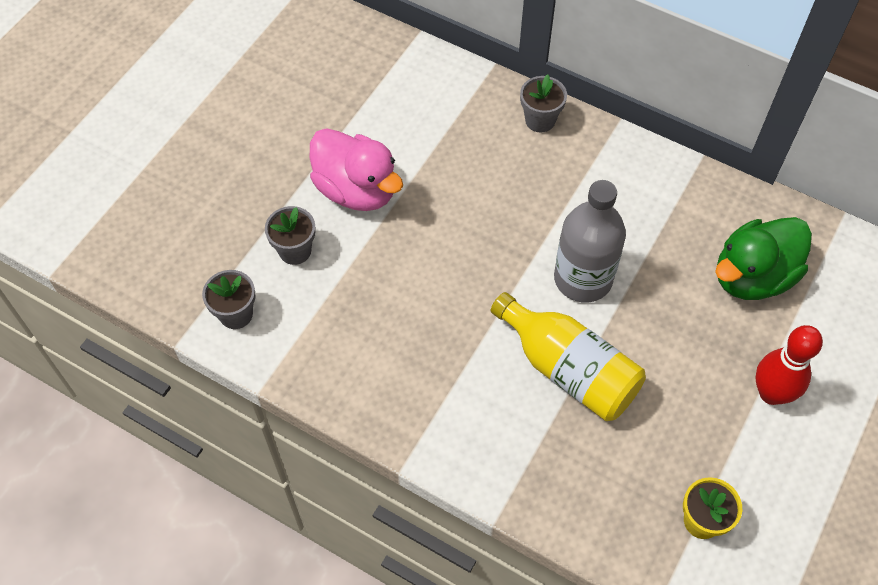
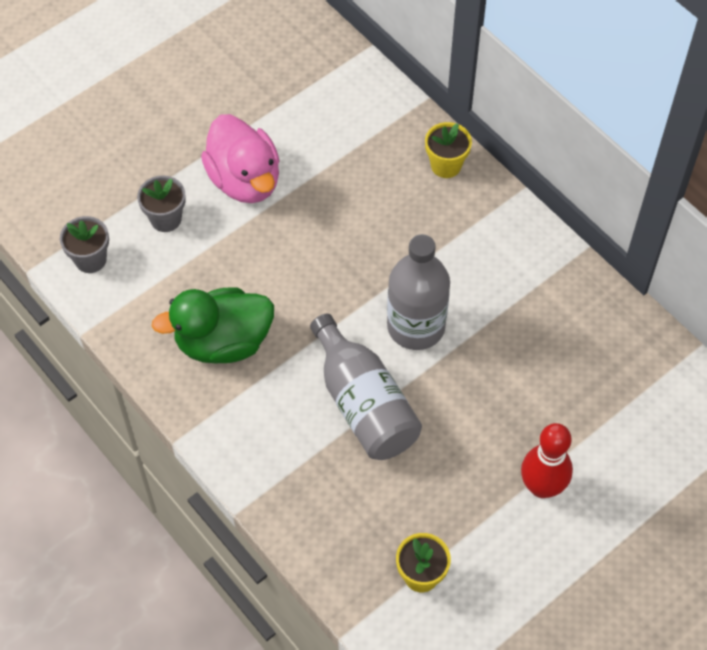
camera: 20 degrees right, 0 degrees up
yellow bottle [491,292,646,421] -> grey bottle [310,314,422,460]
grey flower pot [520,74,567,132] -> yellow flower pot [425,122,472,178]
green duck [715,217,812,300] -> green duck moved to [152,288,274,364]

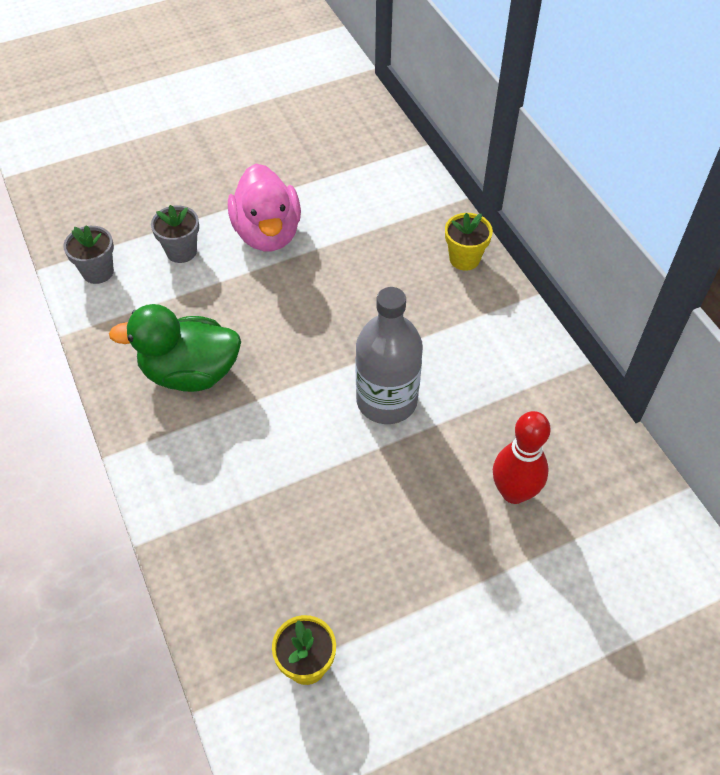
camera: 15 degrees right, 5 degrees down
grey bottle [310,314,422,460] -> none
red bowling pin [521,423,573,498] -> red bowling pin moved to [493,411,551,504]

